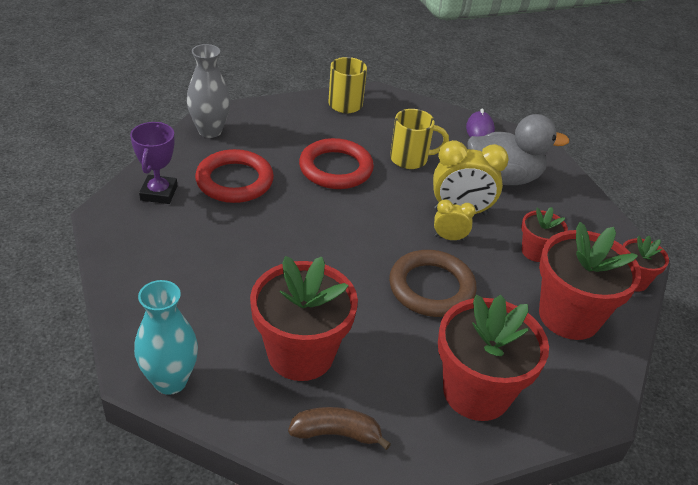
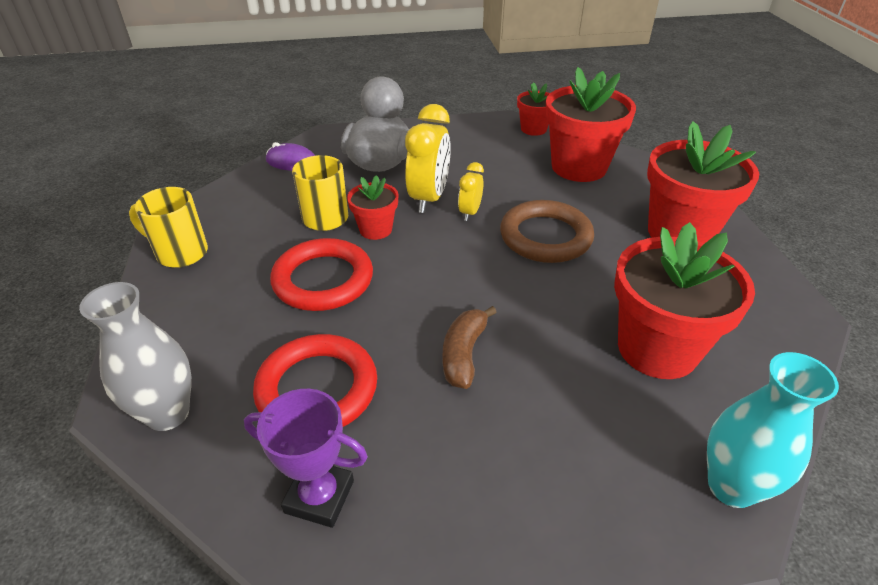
camera: 75 degrees left, 0 degrees up
brown banana [288,407,391,450] -> brown banana moved to [443,306,497,389]
red flower pot [521,207,568,262] -> red flower pot moved to [347,175,398,240]

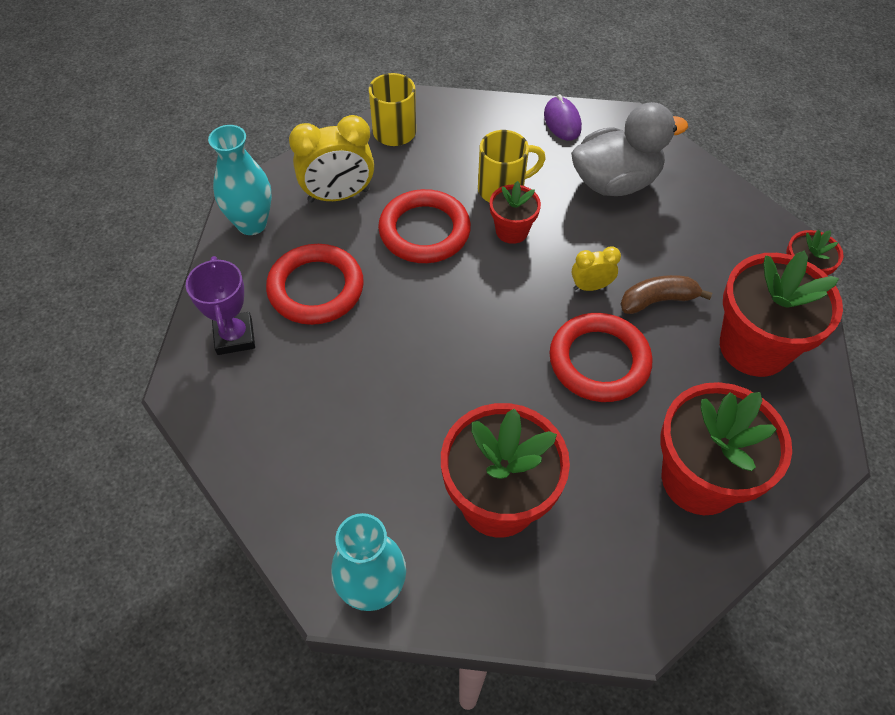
camera: 60 degrees right, 15 degrees up
grey vase [79,282,191,431] -> turquoise vase [208,125,272,235]
yellow clock [405,104,451,213] -> yellow clock moved to [289,115,374,202]
brown banana [443,306,497,389] -> brown banana moved to [620,275,712,314]
brown ring [500,200,594,263] -> red ring [549,313,653,402]

